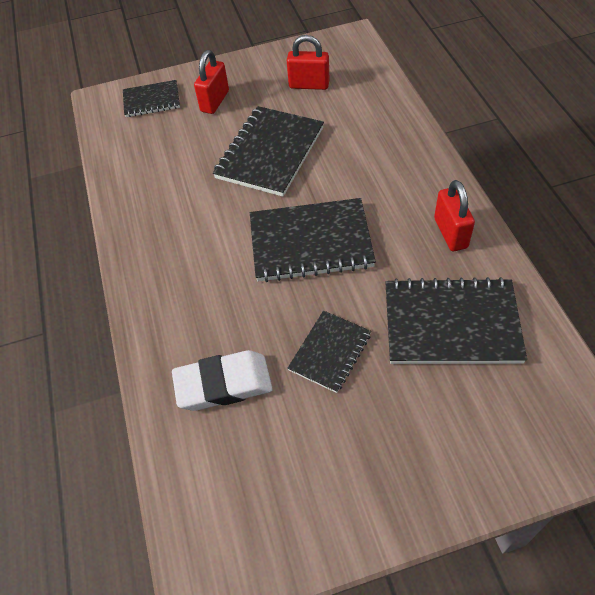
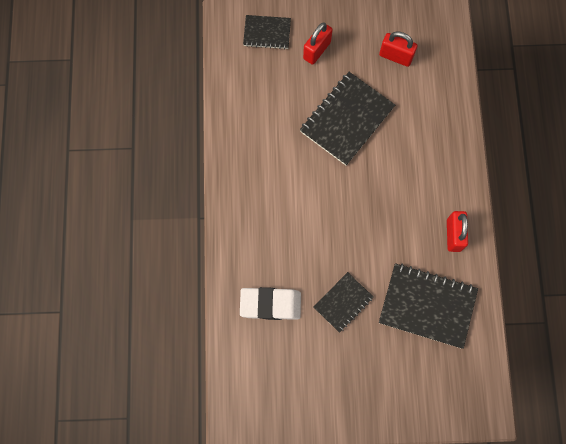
camera: 10 degrees right, 20 degrees up
black notebook [250,198,376,282] -> none

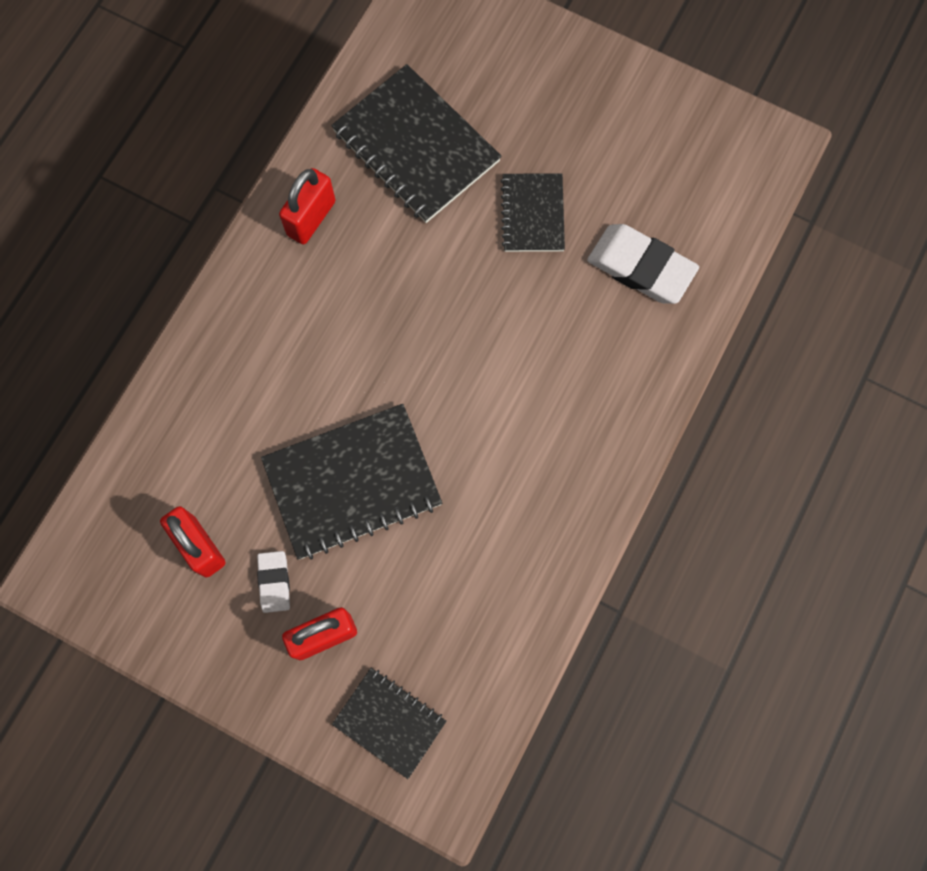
camera: 150 degrees left, 0 degrees up
black notebook [314,272,374,333] -> black notebook turned 75 degrees counterclockwise [501,173,565,252]
none -> white eraser [257,551,290,613]

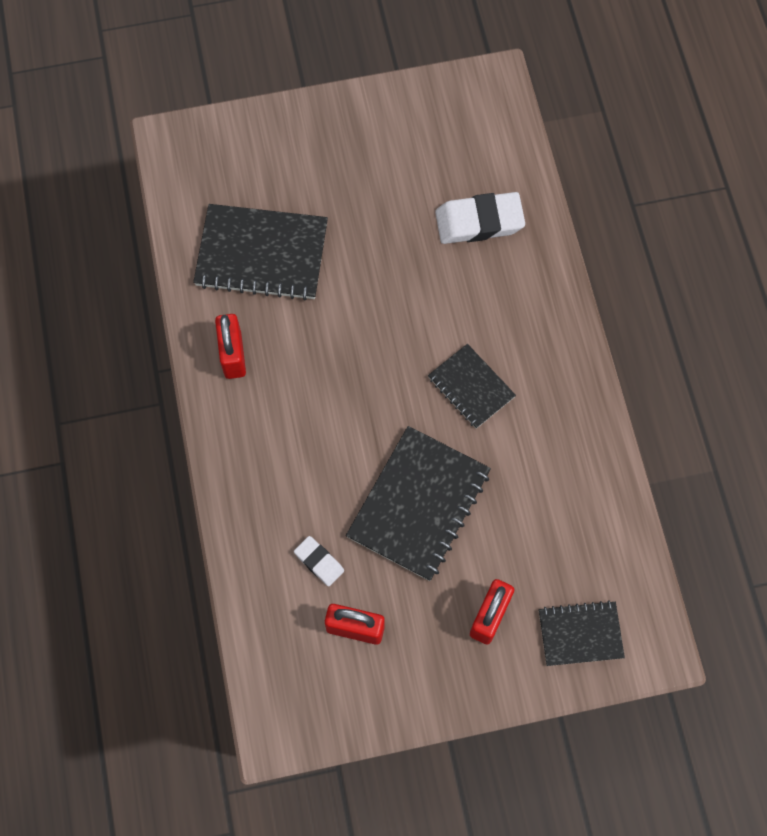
camera: 40 degrees left, 5 degrees down
white eraser [257,551,290,613] -> white eraser moved to [294,536,344,586]
black notebook [501,173,565,252] -> black notebook moved to [428,344,516,429]

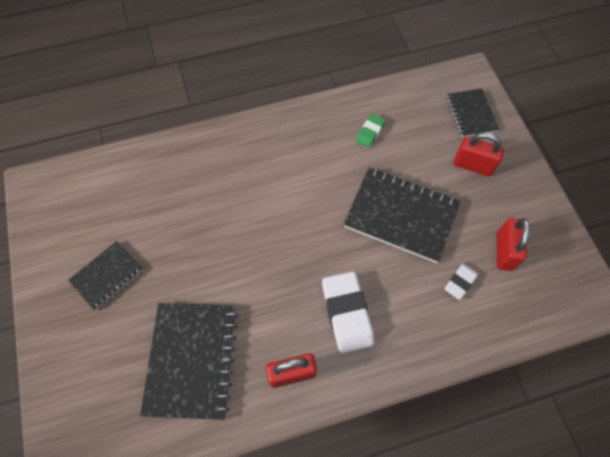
camera: 95 degrees left, 5 degrees down
black notebook [428,344,516,429] -> black notebook moved to [68,241,143,311]
white eraser [435,192,525,244] -> white eraser moved to [322,271,374,353]
none -> green eraser [356,114,386,148]

